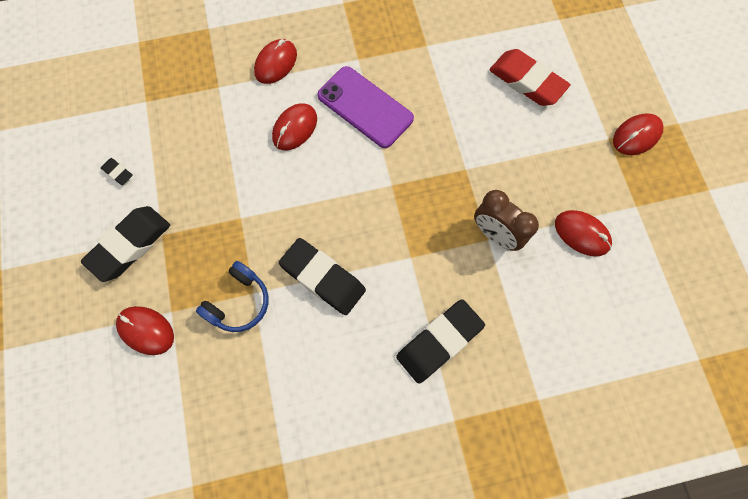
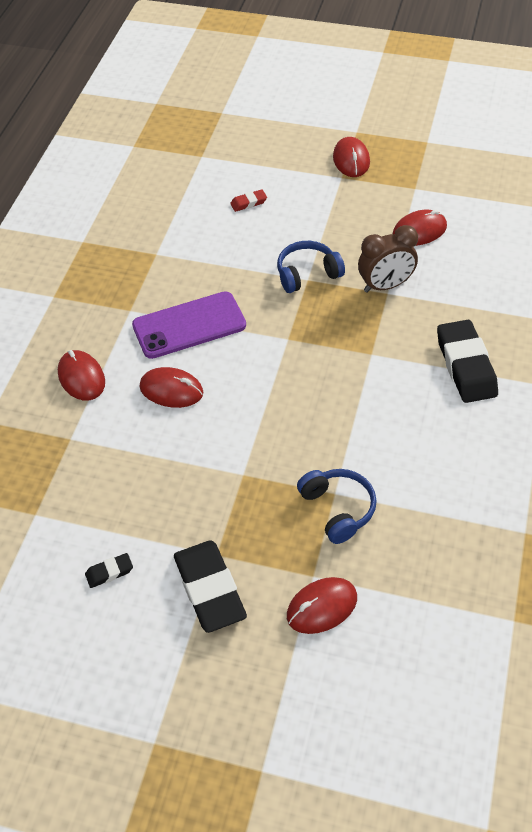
camera: 60 degrees left, 20 degrees down
red mouse [272,103,317,150] -> red mouse turned 45 degrees counterclockwise [140,367,203,408]
black eraser [279,238,366,315] -> none
red eraser [489,49,571,106] -> red eraser [230,189,267,212], size x0.45
none -> blue headphones [277,241,345,293]

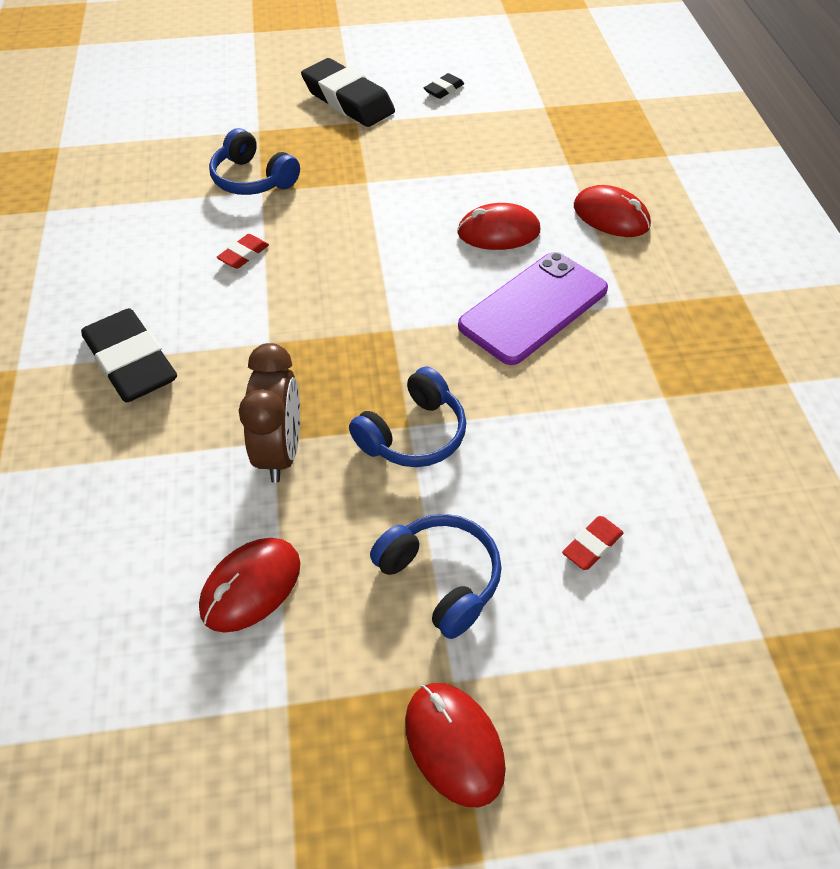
camera: 155 degrees right, 0 degrees up
red mouse [287,577,357,634] -> none
brown clock [358,225,418,293] -> brown clock turned 135 degrees clockwise [239,343,300,483]
none -> red eraser [217,234,269,269]
none -> blue headphones [370,514,502,639]

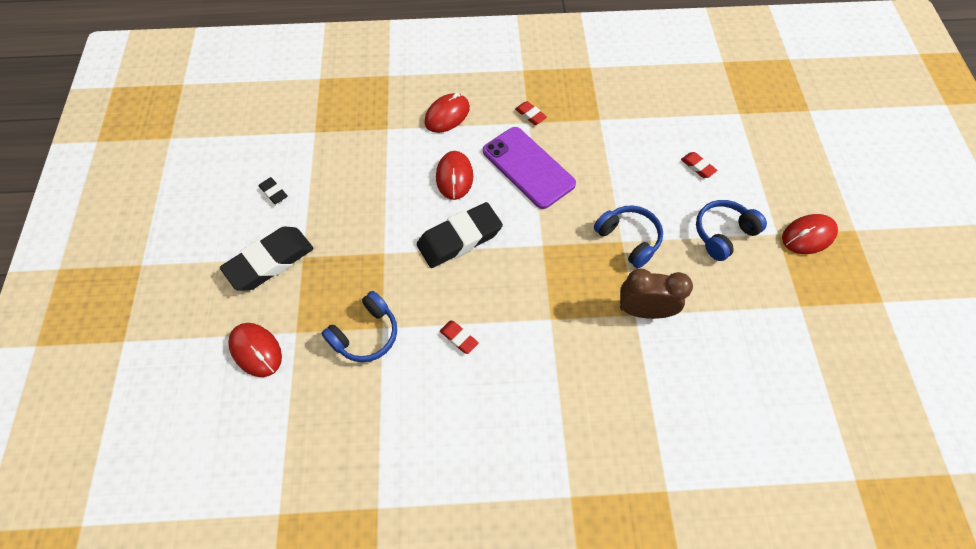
camera: 85 degrees left, 10 degrees up
black eraser [81,308,177,402] -> black eraser moved to [417,202,503,268]
red mouse [199,538,300,633] -> red mouse moved to [228,323,282,377]
none -> red eraser [515,101,547,125]

